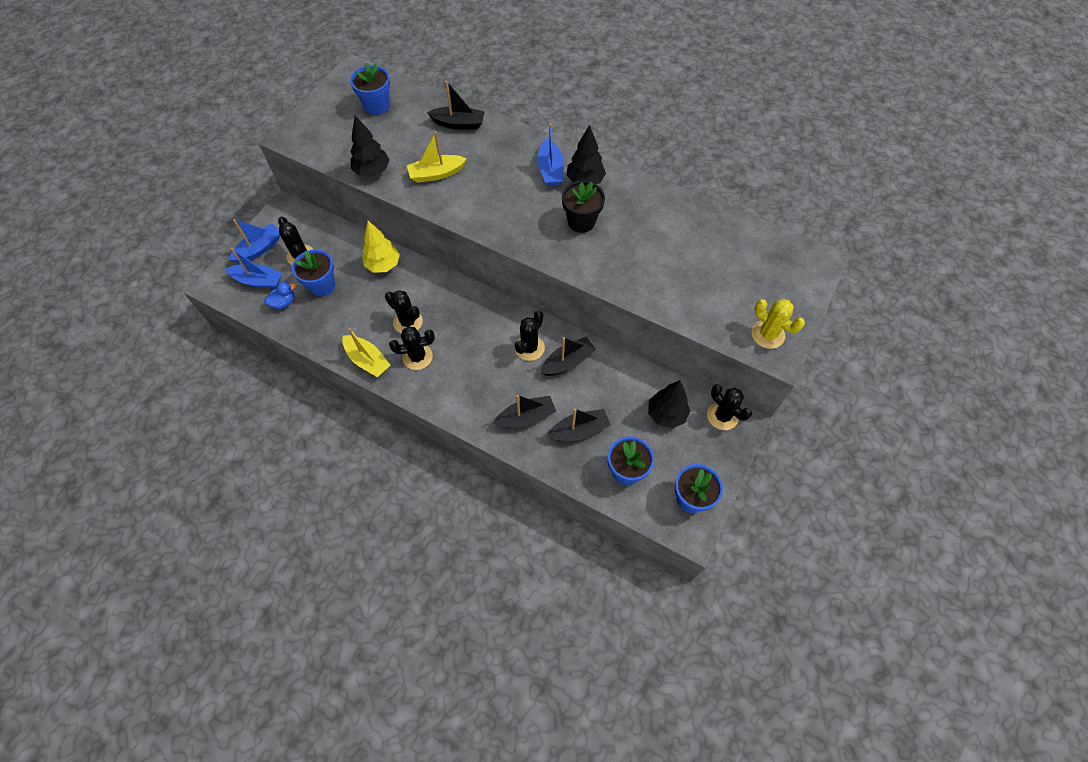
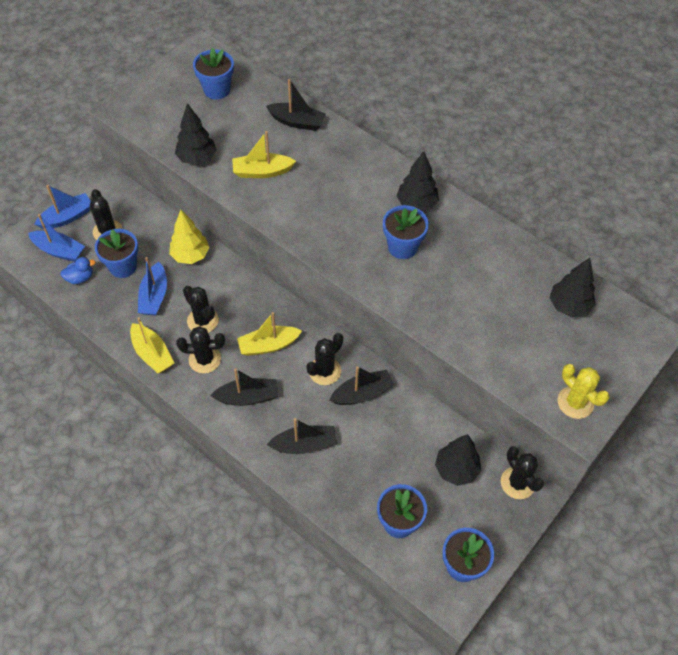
camera: 10 degrees right, 5 degrees down
blue boat [538,123,564,186] -> blue boat moved to [138,257,167,315]
black boat [546,408,611,441] -> black boat moved to [210,368,278,406]
black flower pot [562,181,605,233] -> blue flower pot [383,205,429,259]
none -> yellow boat [237,312,302,356]
none -> black tree [550,258,596,317]

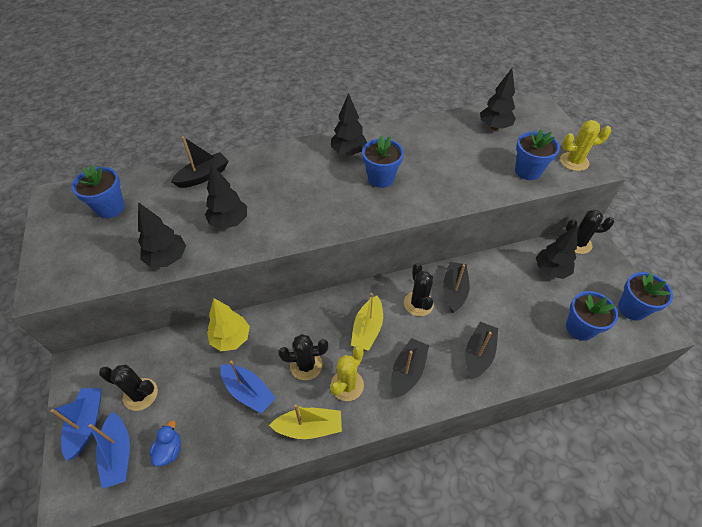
camera: 55 degrees left, 5 degrees down
blue boat [28,214,85,262] -> blue boat turned 105 degrees clockwise [89,412,130,489]
blue flower pot [95,229,138,278] -> blue flower pot moved to [515,129,560,180]
black cactus [176,326,225,373] -> yellow cactus [330,346,364,401]
yellow boat [232,131,296,178] -> black tree [205,164,247,229]

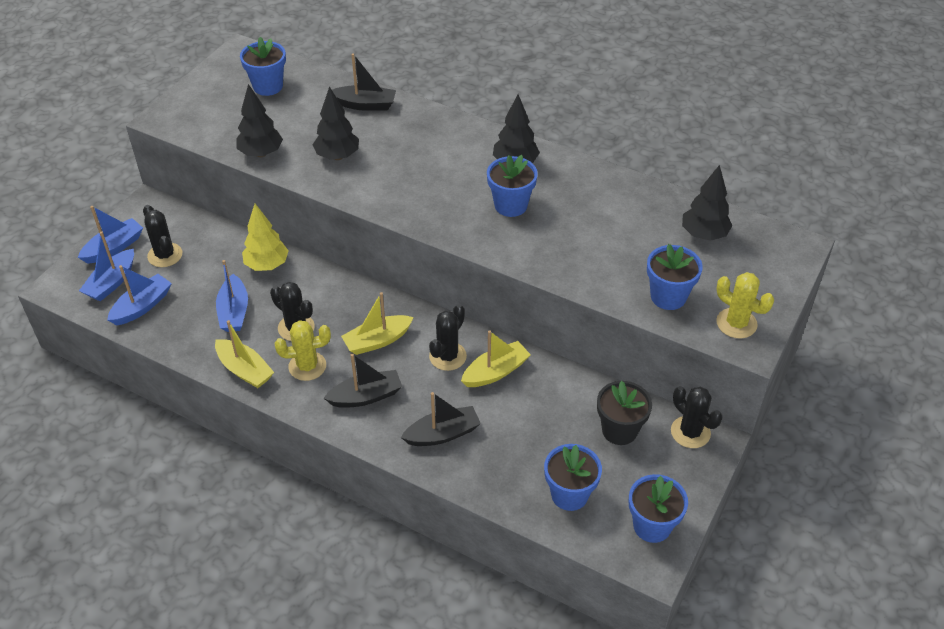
camera: 45 degrees right, 5 degrees down
blue duck [150,420,181,466] -> blue boat [107,265,172,325]
black boat [443,262,470,313] -> yellow boat [461,330,531,387]
black tree [536,226,577,279] -> black flower pot [597,381,652,445]

